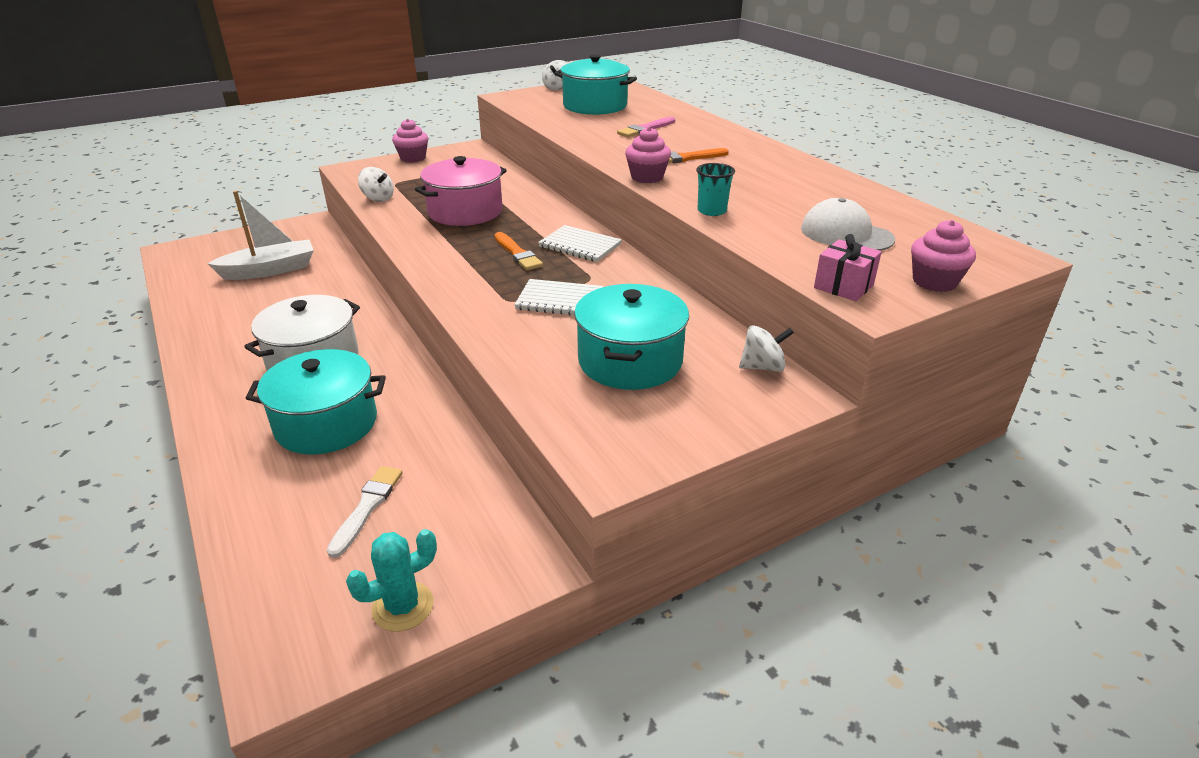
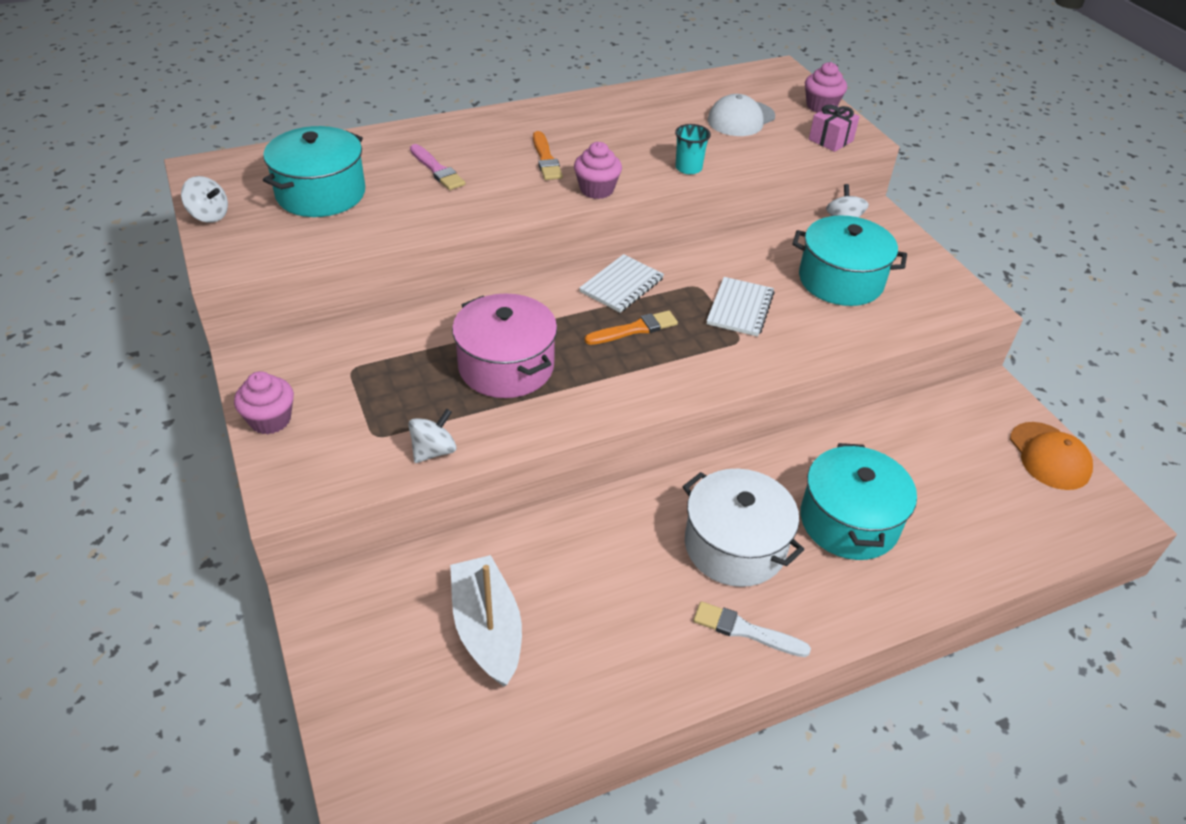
camera: 85 degrees left, 10 degrees up
white brush [327,466,403,558] -> white brush moved to [693,601,811,657]
turquoise cactus [346,529,437,632] -> orange cap [1010,422,1093,490]

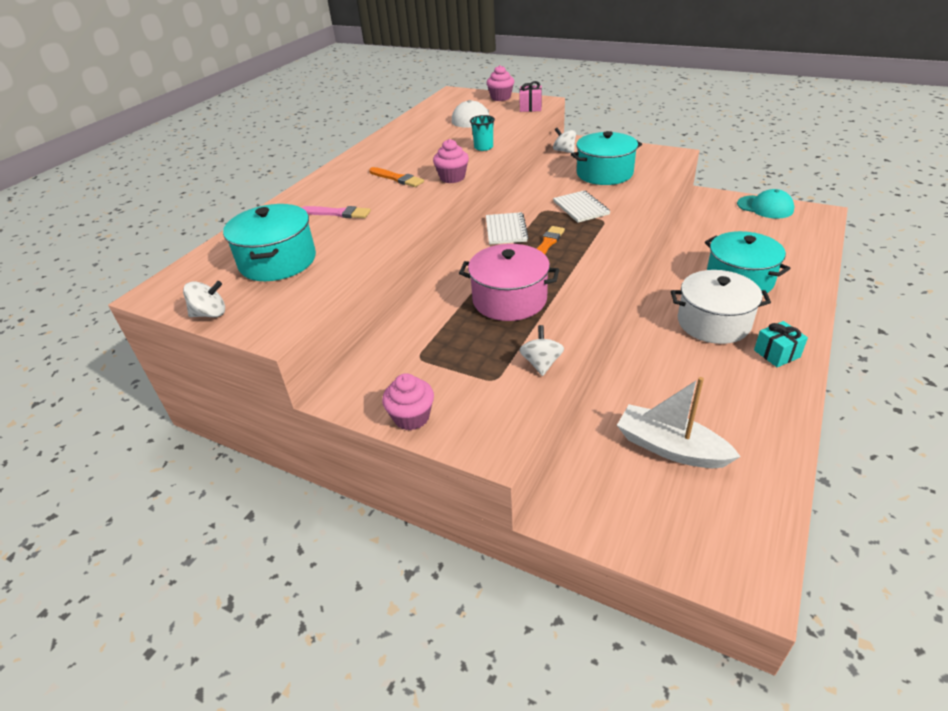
camera: 35 degrees left, 5 degrees down
white brush [693,601,811,657] -> turquoise gift [754,321,808,367]
orange cap [1010,422,1093,490] -> turquoise cap [737,189,794,219]

